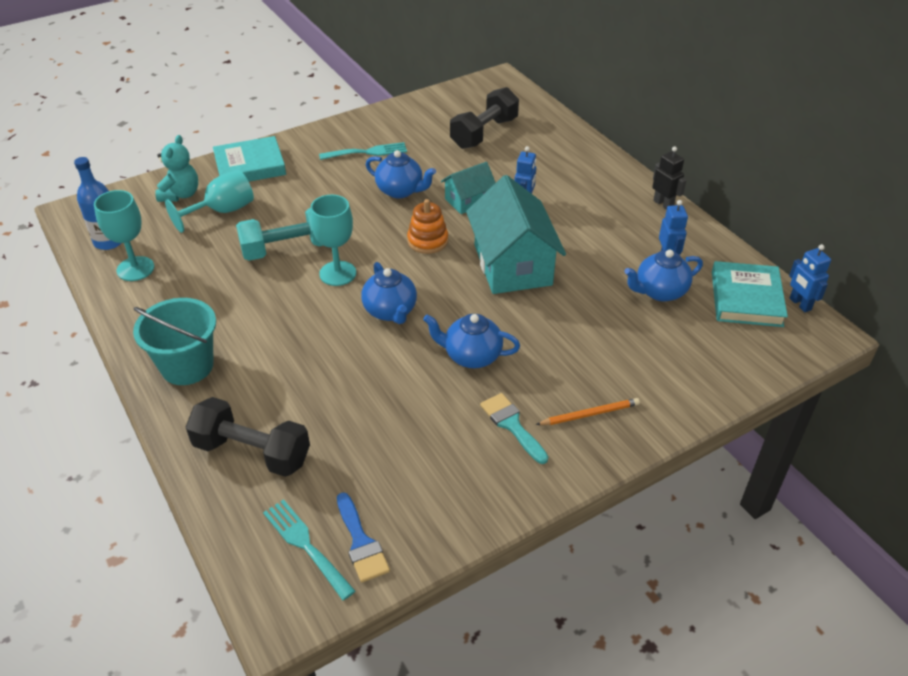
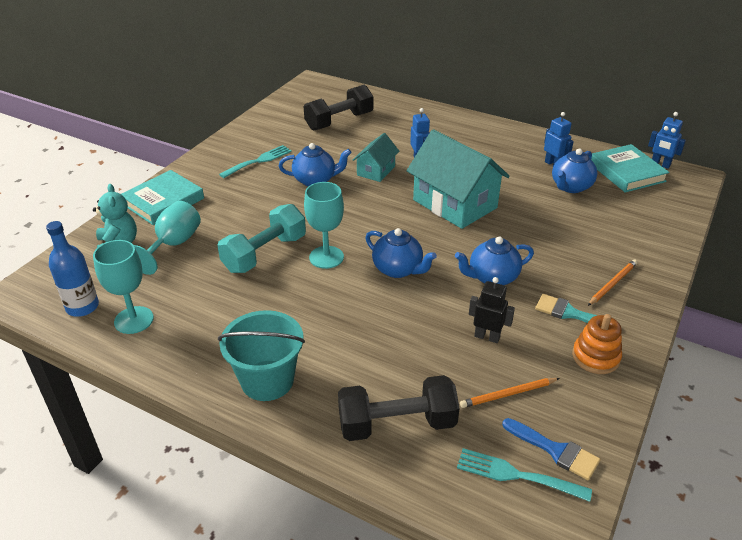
camera: 30 degrees left, 5 degrees down
orange stacking toy [407,199,448,254] -> orange stacking toy moved to [572,314,622,374]
black dumbbell [450,87,519,149] -> black dumbbell turned 45 degrees clockwise [304,85,373,130]
black robot [652,146,687,210] -> black robot moved to [469,277,515,343]
none -> orange pencil [460,378,560,408]

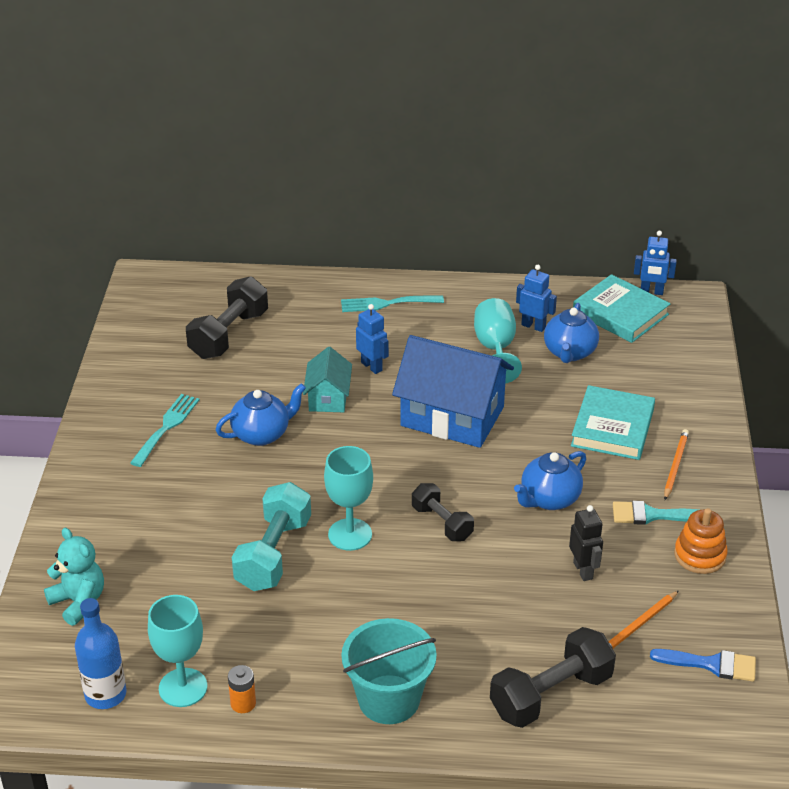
camera: 25 degrees left, 0 degrees up
turquoise book [121,170,204,225] -> turquoise book moved to [571,385,655,460]
turquoise goblet [134,201,201,275] -> turquoise goblet moved to [474,298,522,384]
blue teapot [365,228,437,278] -> black dumbbell [412,483,474,541]
turquoise house [407,129,510,229] -> blue house [392,335,514,448]
turquoise fork [457,448,592,502] -> turquoise fork moved to [341,295,444,312]
black robot [469,277,515,343] -> black robot turned 75 degrees clockwise [569,505,603,581]
none -> orange battery [228,665,256,713]

